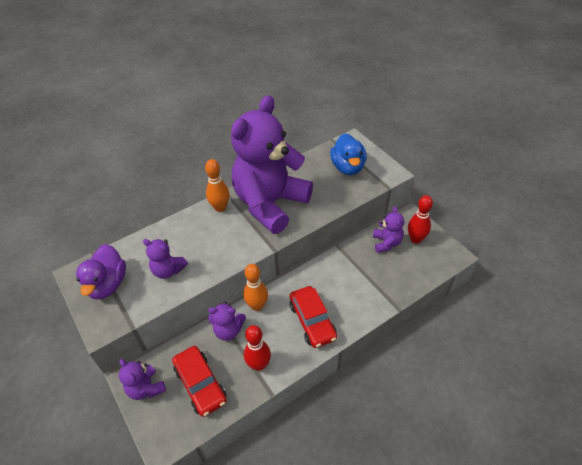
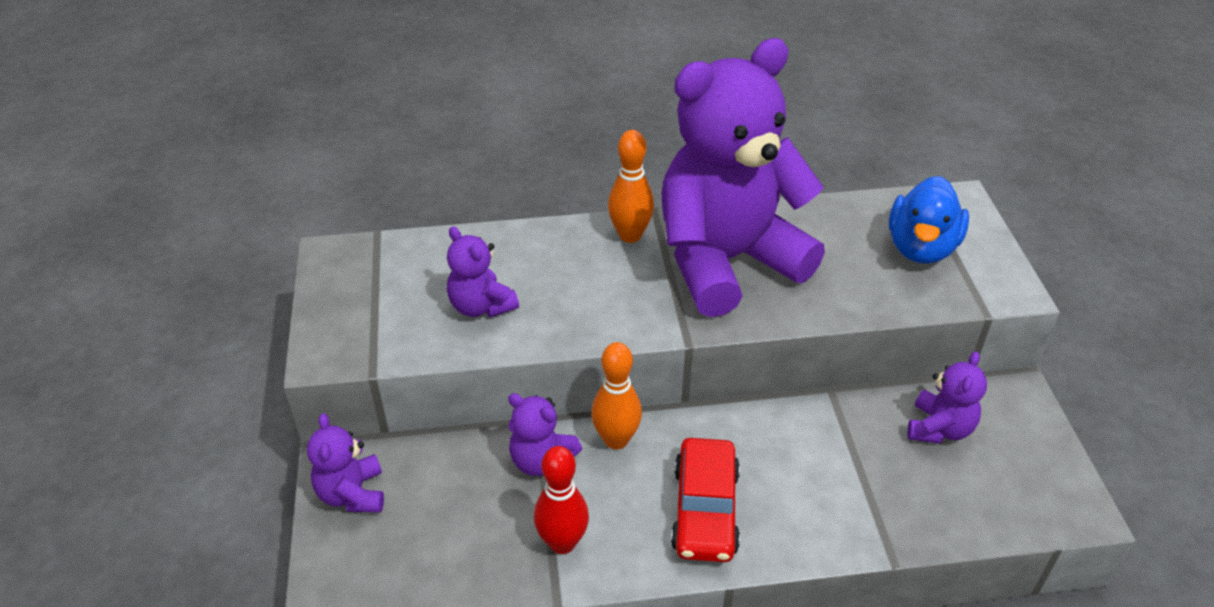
camera: 25 degrees right, 5 degrees down
purple duck [76,244,126,300] -> none
red car [172,346,227,417] -> none
red bowling pin [408,195,433,244] -> none

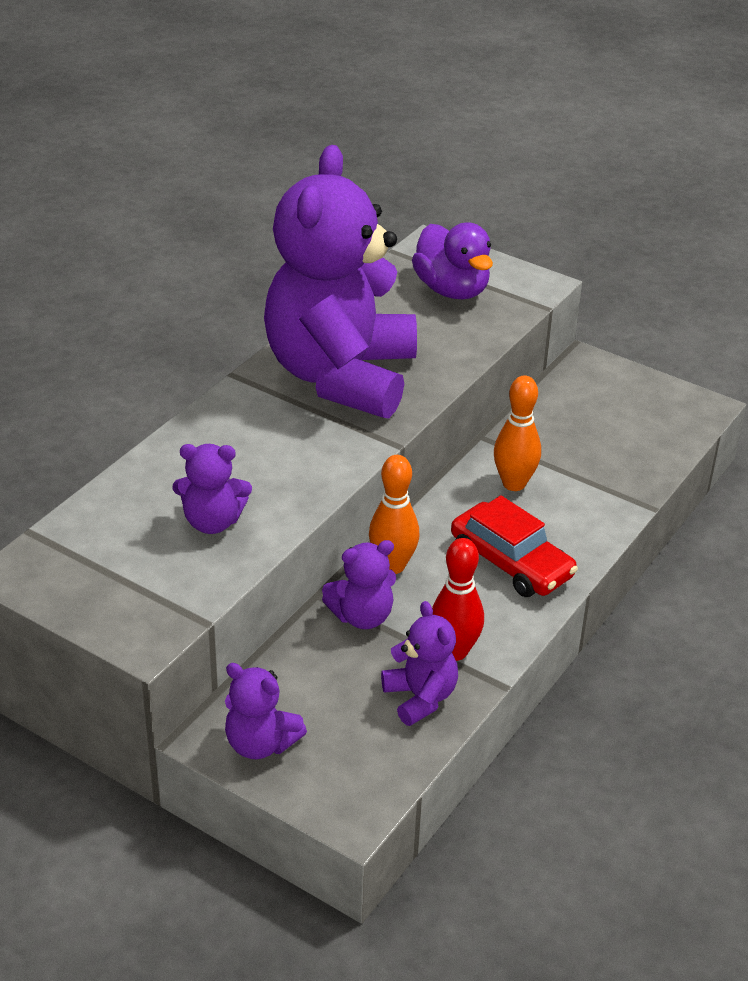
camera: 50 degrees left, 5 degrees down
orange bowling pin [608,130,654,243] -> orange bowling pin moved to [494,375,541,491]
blue duck [889,176,969,264] -> purple duck [412,222,493,299]
purple teddy bear [908,351,987,444] -> purple teddy bear moved to [381,601,458,726]

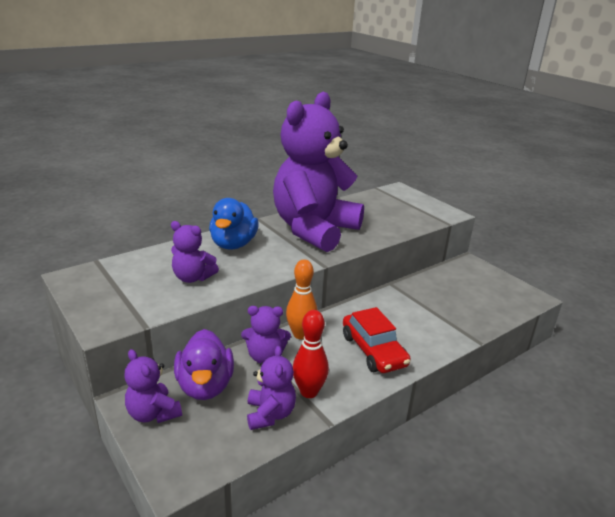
camera: 20 degrees right, 10 degrees down
purple duck [412,222,493,299] -> purple duck moved to [174,329,234,400]
orange bowling pin [494,375,541,491] -> none
none -> blue duck [209,198,259,249]

